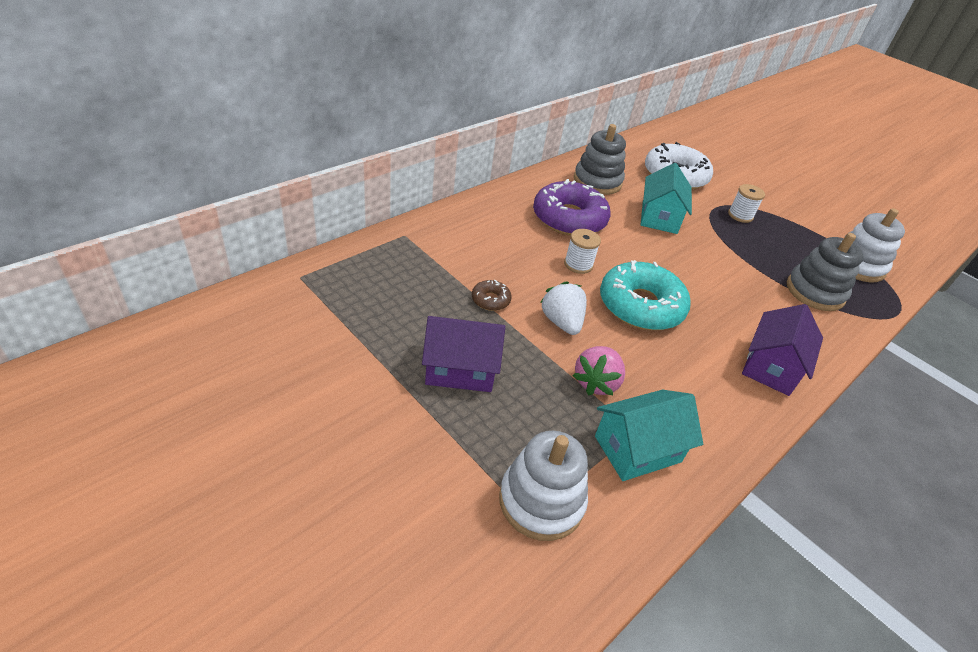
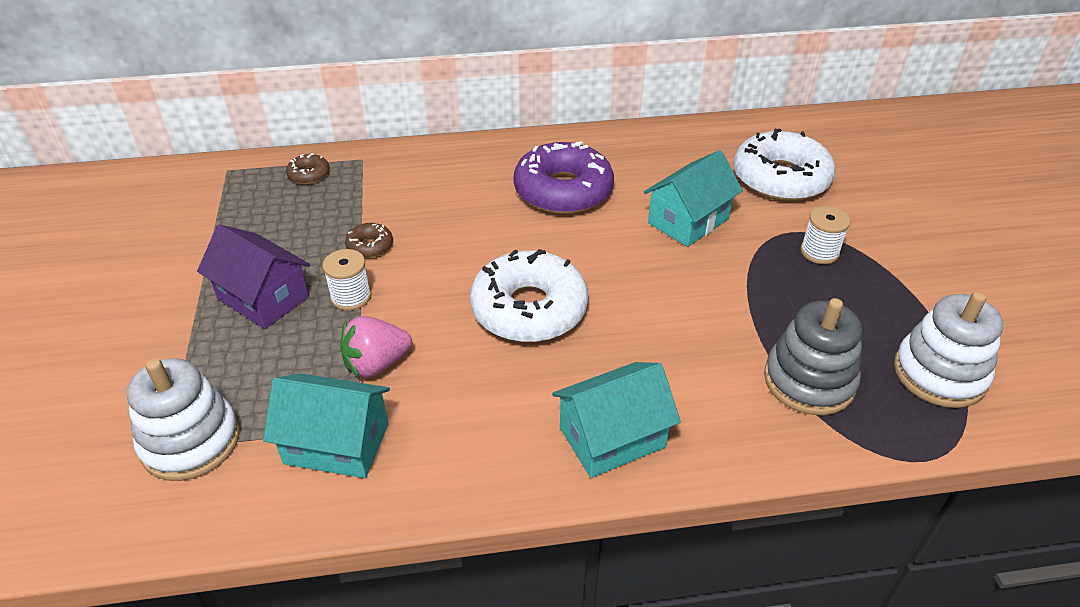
camera: 40 degrees right, 0 degrees up
white strawberry [540,281,587,335] -> none
white spool [564,229,601,274] -> white spool moved to [322,249,371,311]
grey stacking toy [574,124,626,195] -> none
turquoise donut [600,260,691,330] -> white donut [470,249,588,342]
purple house [742,304,823,396] -> turquoise house [552,362,681,478]
none -> brown donut [286,153,330,184]

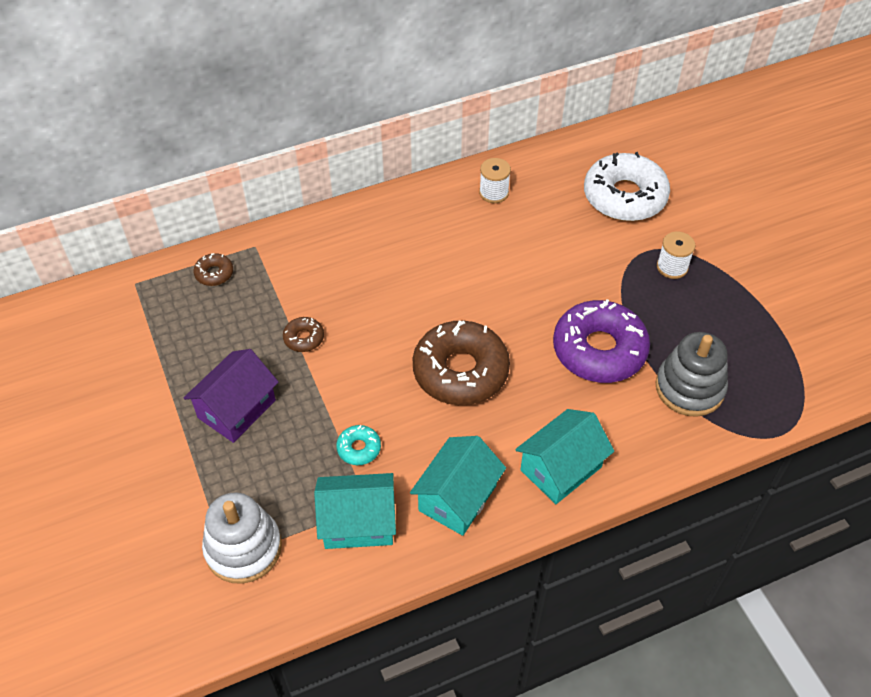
camera: 15 degrees left, 10 degrees up
purple house [197,224,310,329] -> purple house turned 75 degrees counterclockwise [184,349,278,443]
white spool [322,249,371,311] -> white spool moved to [479,158,511,203]
pink strawberry [340,316,412,377] -> turquoise donut [336,425,381,465]
white donut [470,249,588,342] -> brown donut [413,321,510,405]
purple donut [513,141,614,214] -> purple donut moved to [553,299,650,383]
turquoise house [644,150,743,247] -> turquoise house moved to [410,436,506,536]
white stacking toy [894,291,1003,408] -> none

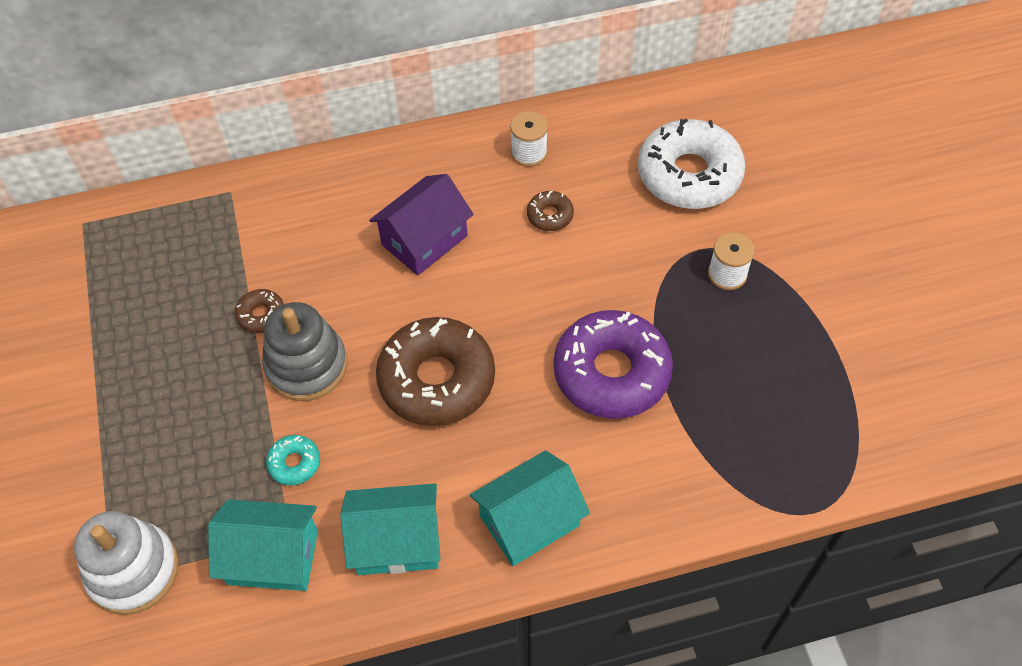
camera: 10 degrees right, 5 degrees up
purple house [184,349,278,443] -> purple house moved to [369,174,474,276]
brown donut [194,253,233,286] -> brown donut moved to [527,191,574,231]
turquoise house [410,436,506,536] -> turquoise house turned 45 degrees clockwise [340,483,441,575]
grey stacking toy [656,332,728,417] -> grey stacking toy moved to [262,302,347,401]

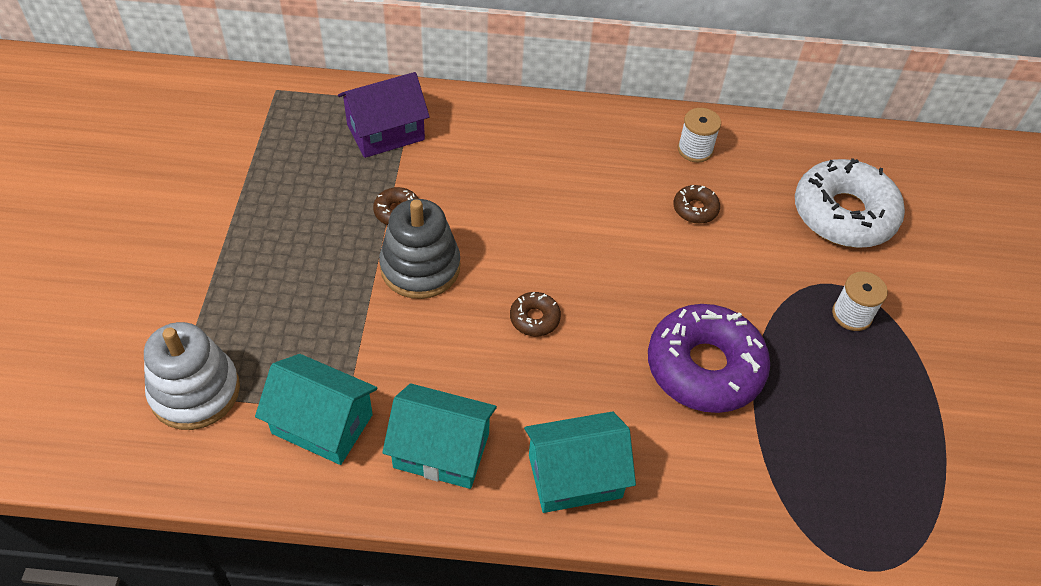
camera: 15 degrees right, 5 degrees down
turquoise donut [266,435,320,485] -> none
purple house [369,174,474,276] -> purple house moved to [338,72,430,158]
brown donut [376,317,495,426] -> brown donut [510,292,561,336], size x0.44

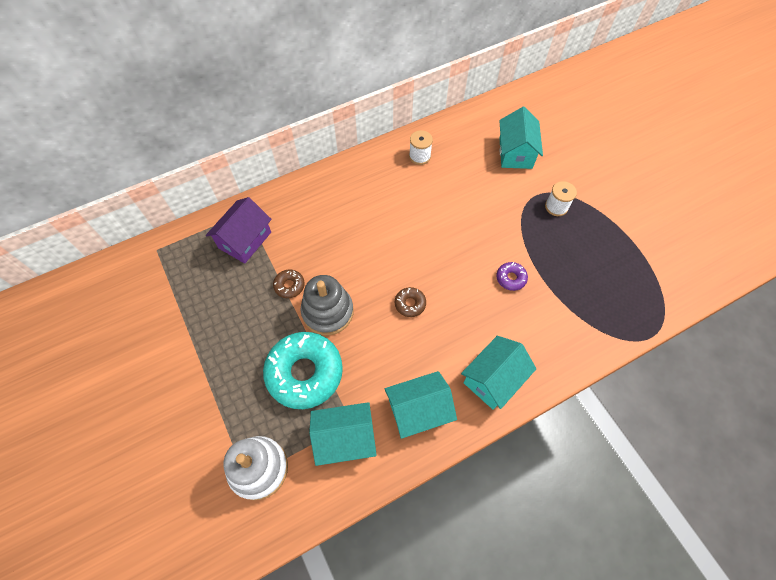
camera: 30 degrees left, 10 degrees up
purple donut [648,304,770,413] -> purple donut [496,262,528,291], size x0.44
brown donut [673,185,720,224] -> none
white donut [795,158,905,248] -> turquoise house [499,107,543,169]
none -> turquoise donut [263,332,343,409]

